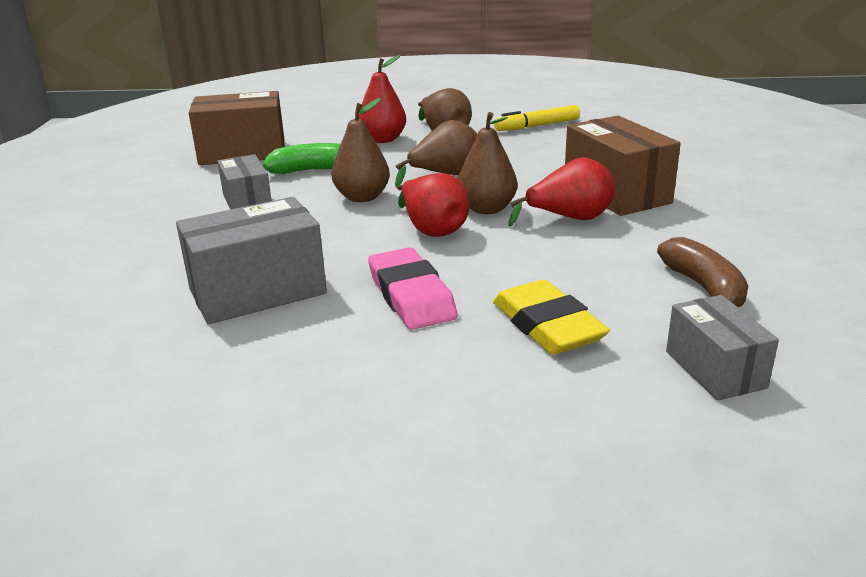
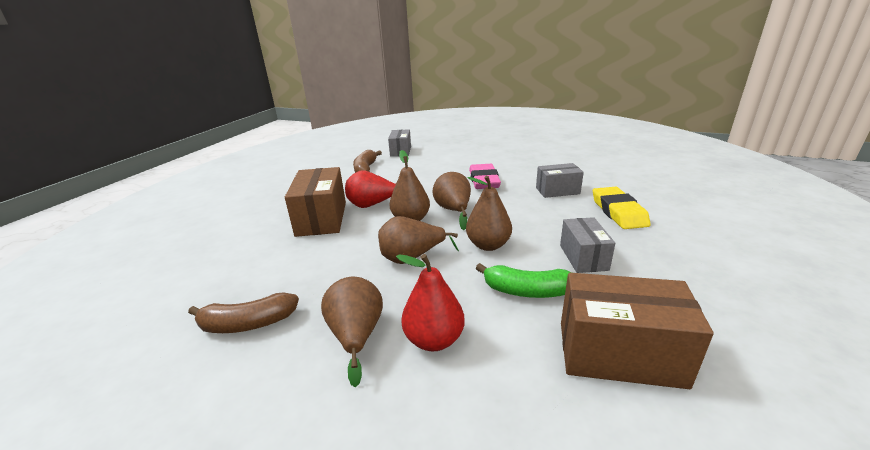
camera: 160 degrees left, 0 degrees up
grey box [176,197,327,324] -> grey box [536,163,584,198], size x0.62
red pear [397,173,470,237] -> brown pear [432,172,471,230]
yellow eraser [493,280,610,355] -> yellow eraser moved to [593,187,650,229]
yellow marker [494,105,580,131] -> brown banana [188,292,299,333]

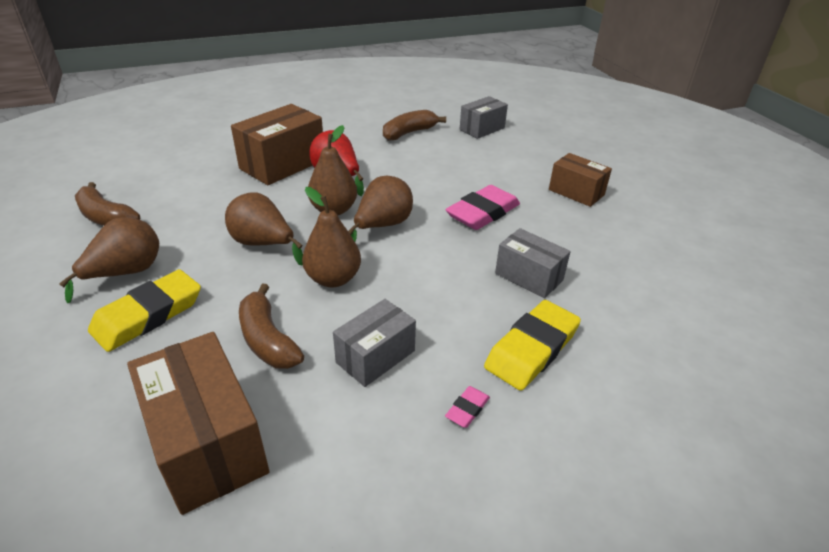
camera: 45 degrees right, 10 degrees up
red pear [396,254,465,351] -> yellow eraser [88,269,201,352]
green banana [476,263,572,298] -> brown banana [239,283,304,369]
none -> pink eraser [445,386,490,428]
none -> brown box [549,153,612,207]

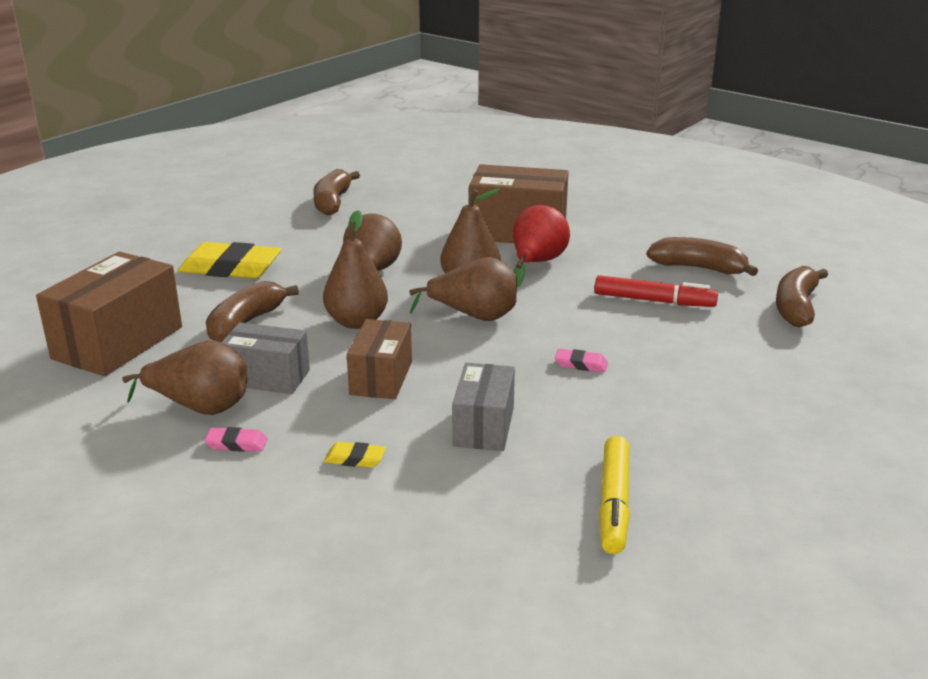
camera: 60 degrees right, 10 degrees down
brown pear [59,217,159,303] -> brown pear moved to [122,340,247,415]
pink eraser [445,185,520,230] -> pink eraser [555,349,608,372], size x0.45
grey box [460,96,508,139] -> brown banana [776,266,828,327]
yellow eraser [484,300,581,391] -> yellow eraser [324,442,386,468], size x0.45
brown box [549,153,612,207] -> brown box moved to [347,319,412,399]
none -> red marker [594,275,718,307]
none -> yellow marker [599,436,630,554]

